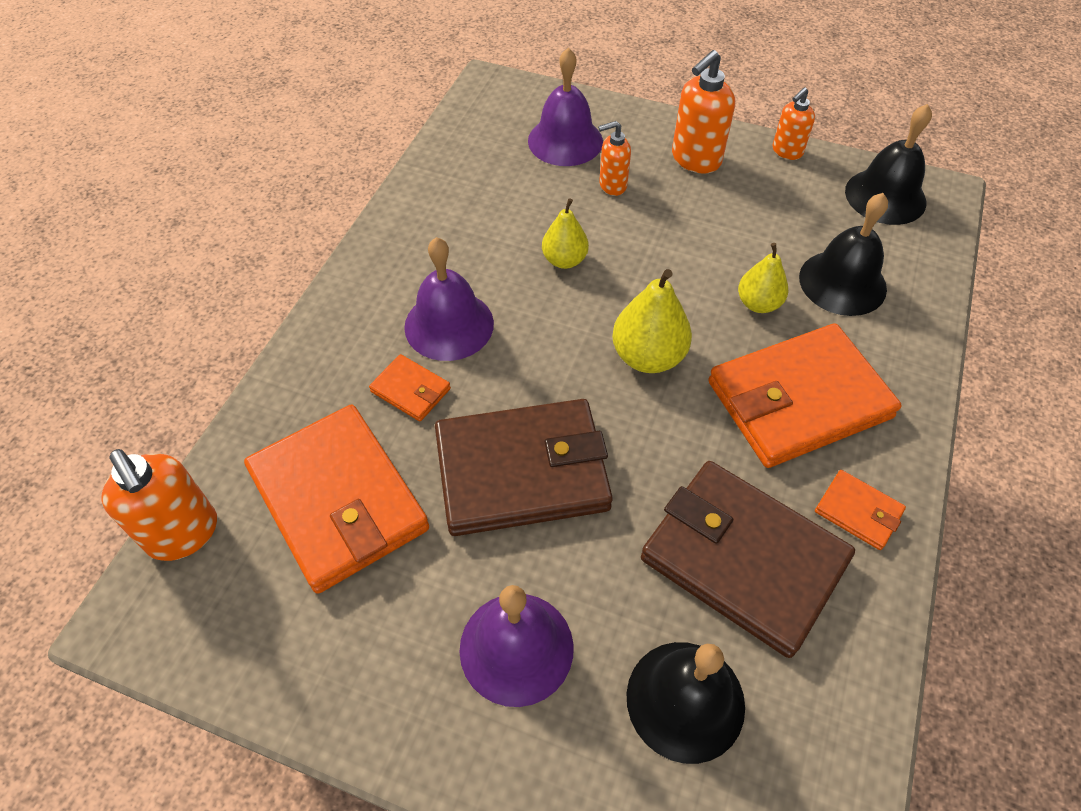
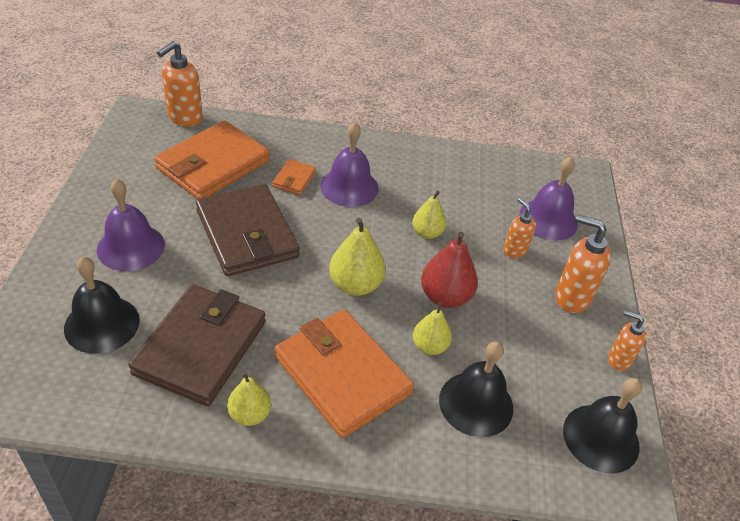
camera: 70 degrees right, 10 degrees down
orange wallet [815,470,906,550] -> yellow pear [227,372,271,426]
none -> red pear [421,232,478,308]

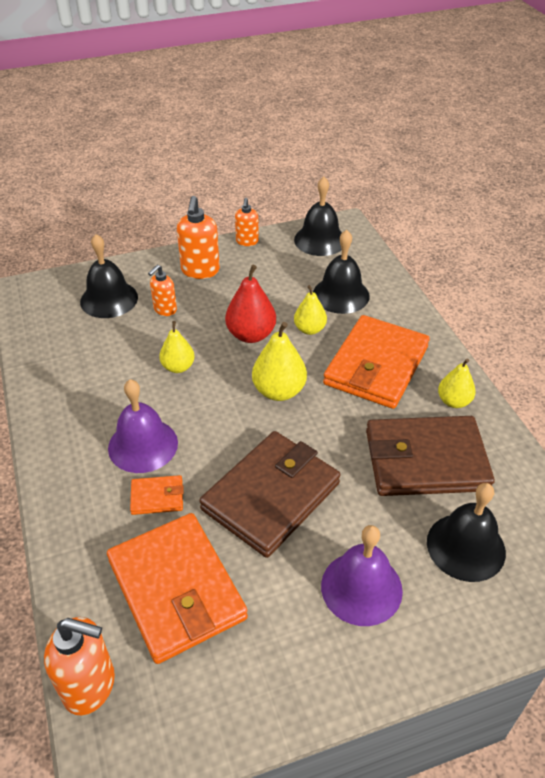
camera: 110 degrees left, 0 degrees up
orange wallet [154,120,270,199] -> orange wallet turned 45 degrees clockwise [107,513,248,664]
purple bell [519,157,578,241] -> black bell [80,234,138,318]

